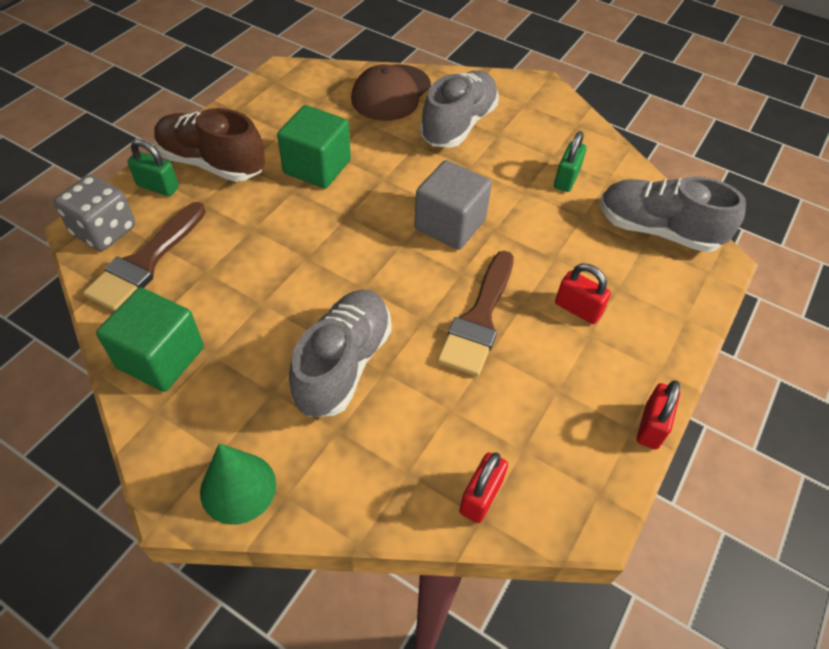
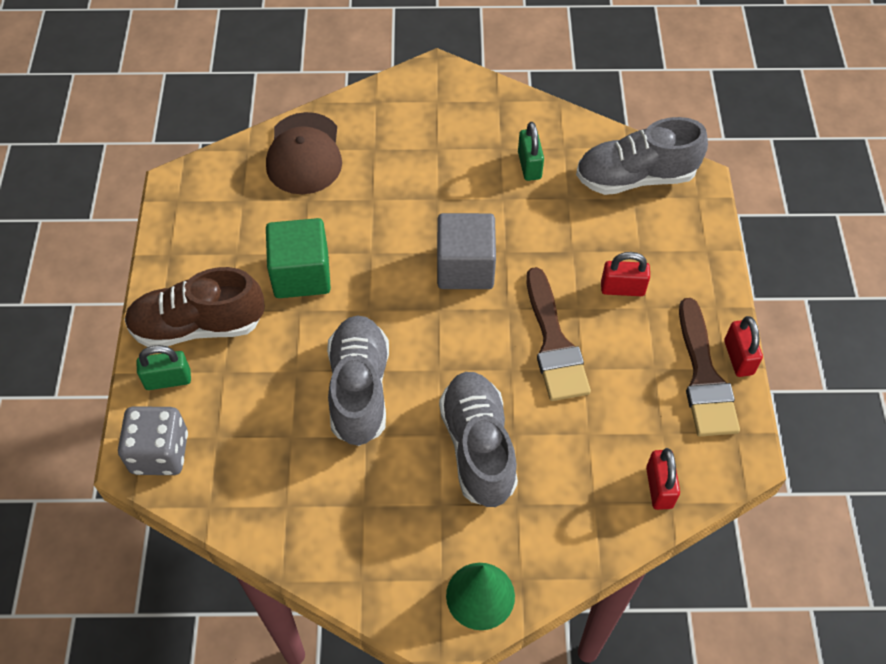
camera: 30 degrees left, 5 degrees up
brown brush [83,202,206,312] -> brown brush moved to [679,298,740,436]
green cube [96,287,204,392] -> none
grey shoe [420,71,499,148] -> grey shoe moved to [327,315,389,446]

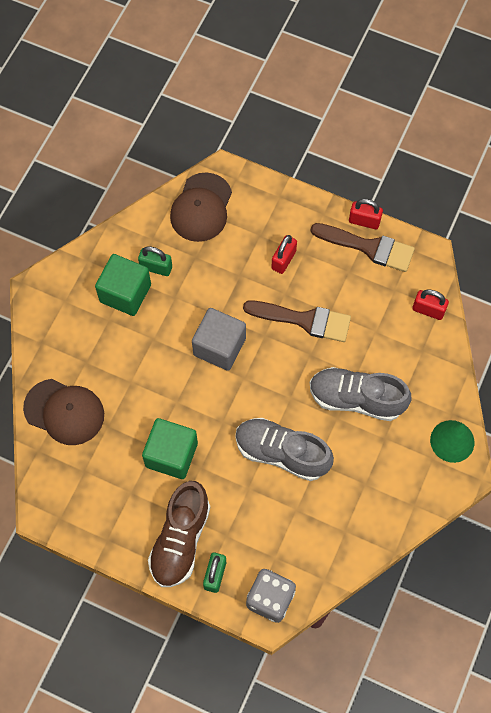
camera: 65 degrees left, 10 degrees up
grey shoe [576,117,708,195] -> brown cap [170,172,232,242]
none -> green cube [95,254,151,316]

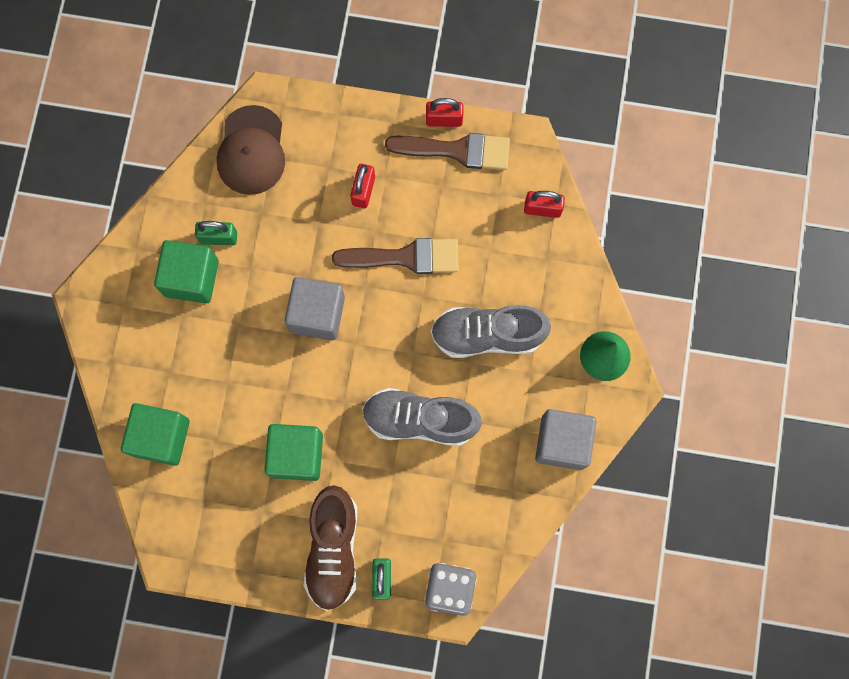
camera: 15 degrees left, 10 degrees up
brown cap [23,379,104,445] -> green cube [121,403,190,466]
none -> grey cube [535,409,596,470]

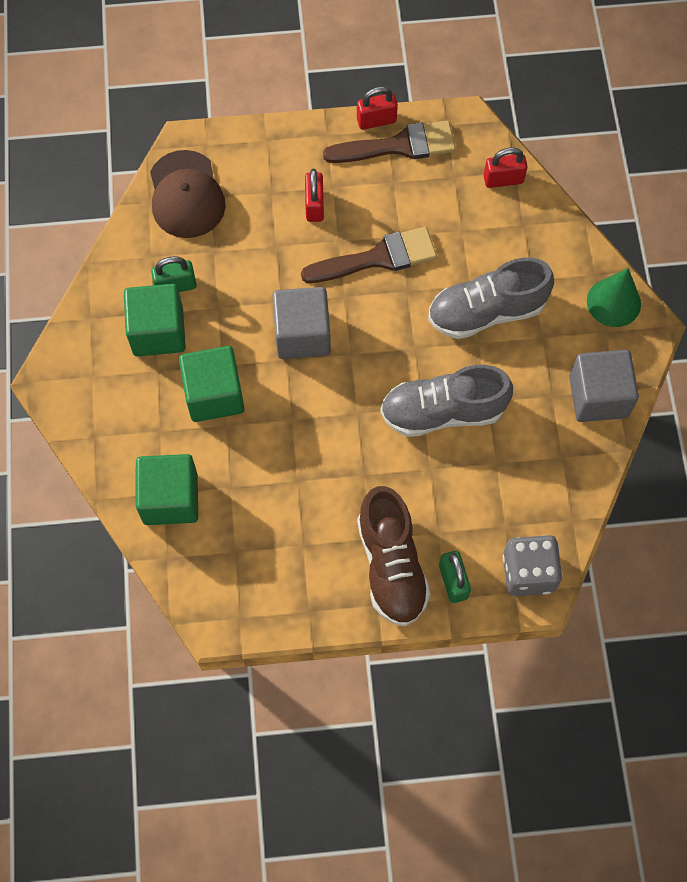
camera: 15 degrees left, 10 degrees down
green cube [264,424,323,481] -> green cube moved to [179,346,244,422]

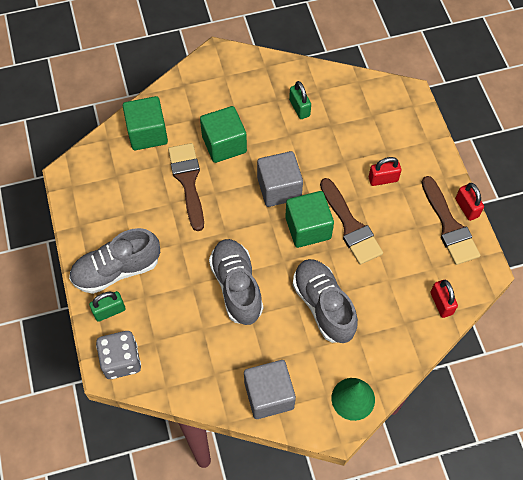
camera: 80 degrees right, 5 degrees down
green cube [124,284,186,356] -> green cube moved to [285,191,334,248]
brown cap [150,150,226,238] -> none
brown shoe [357,486,431,626] -> grey shoe [69,228,160,294]
none -> brown brush [168,143,204,231]

